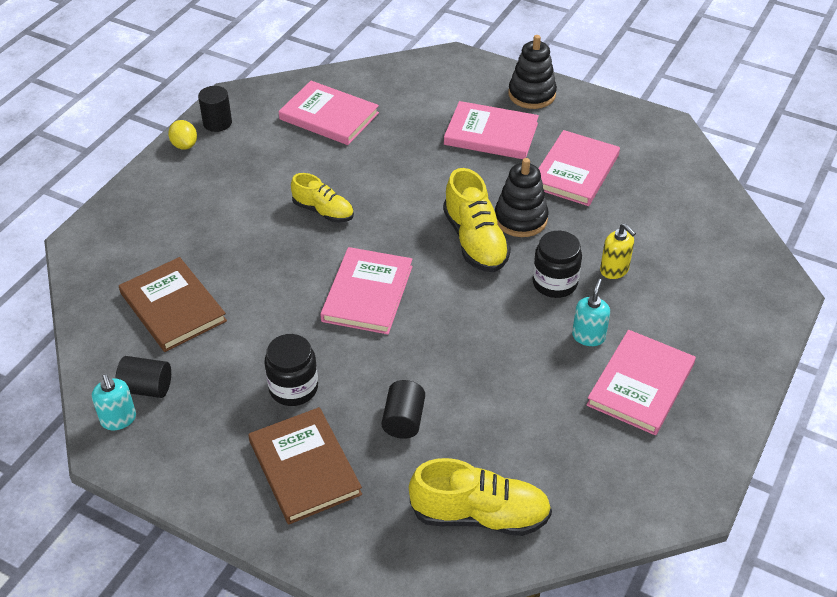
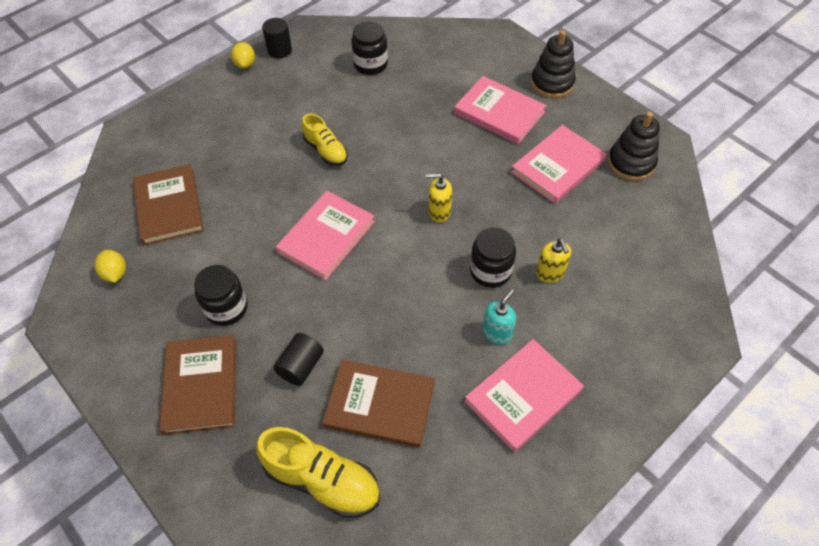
camera: 20 degrees right, 10 degrees up
turquoise soap dispenser [92,374,136,430] -> none
black cylinder [115,356,171,398] -> yellow lemon [94,250,126,283]
pink book [279,81,379,145] -> black jar [351,21,388,75]
yellow shoe [443,168,511,272] -> yellow soap dispenser [426,173,452,222]
black stacking toy [495,158,549,237] -> black stacking toy moved to [608,112,660,181]
none -> brown book [322,360,435,448]

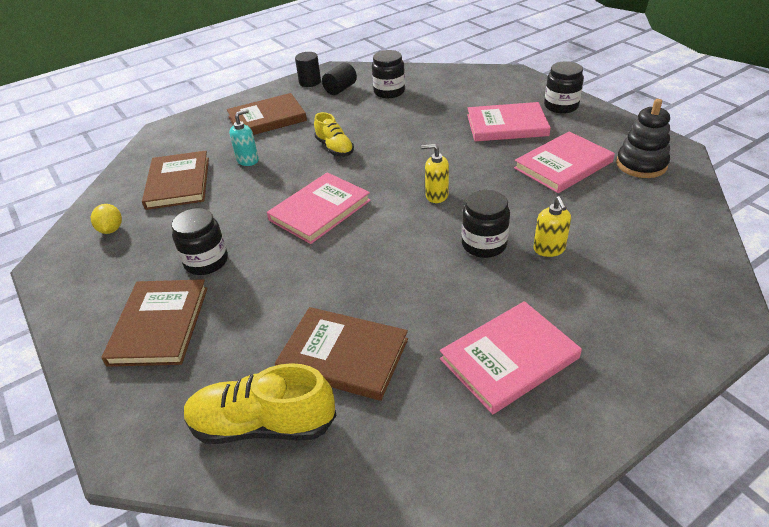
camera: 10 degrees right, 15 degrees down
yellow lemon [231,42,255,69] -> none
yellow shoe [256,427,380,518] -> yellow shoe turned 150 degrees clockwise [184,363,337,444]
black cylinder [273,333,324,386] -> black cylinder moved to [322,63,357,95]
pink book [454,76,547,144] -> pink book turned 45 degrees counterclockwise [467,102,551,141]
turquoise soap dispenser [482,289,516,345] -> turquoise soap dispenser moved to [229,109,259,166]
black stacking toy [531,30,576,98] -> black jar [544,61,584,114]
none -> brown book [227,93,307,135]

